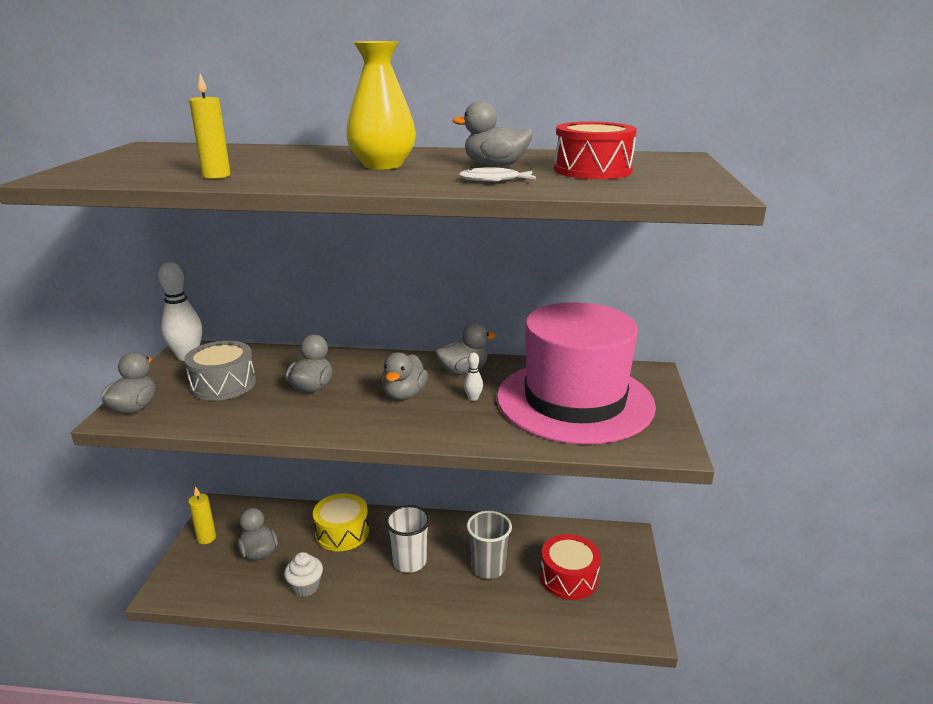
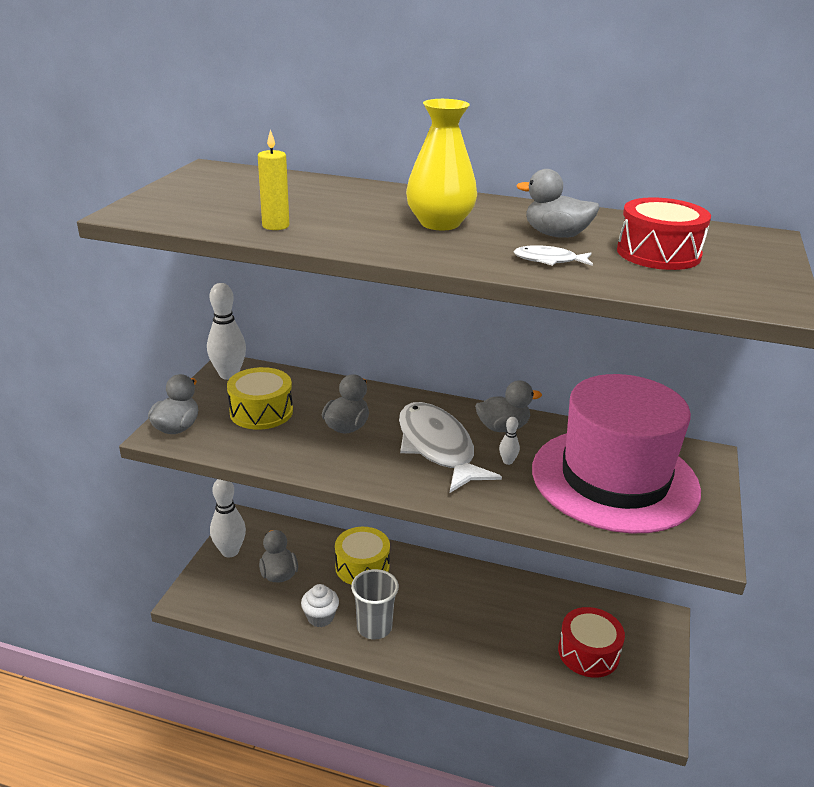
camera: 10 degrees right, 5 degrees up
grey drum [184,341,256,400] -> yellow drum [227,367,293,430]
yellow candle [188,486,216,544] -> white bowling pin [210,479,246,558]
grey duck [381,352,428,400] -> white fish [399,402,502,493]
white cup [385,505,430,573] -> none
grey cup [467,511,512,579] -> grey cup moved to [351,569,399,639]

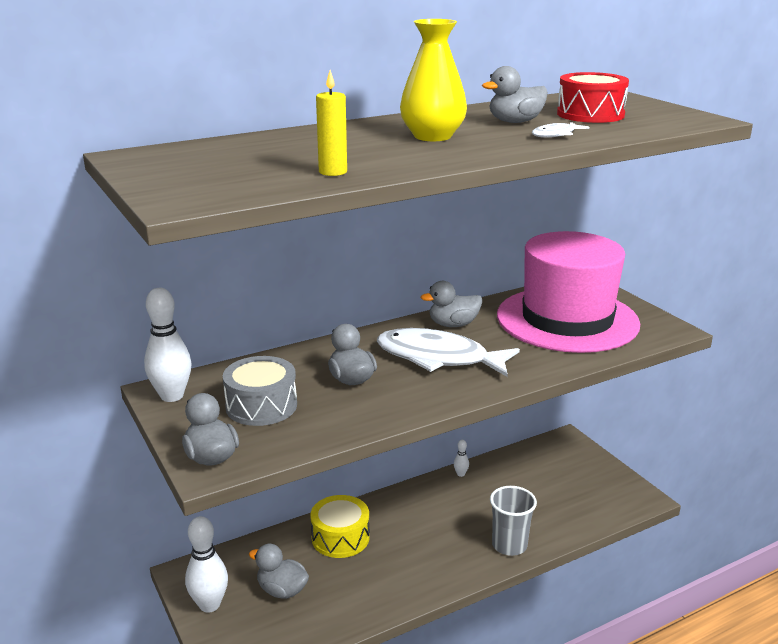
camera: 45 degrees left, 5 degrees down
yellow drum [227,367,293,430] -> grey drum [223,356,297,426]
white cupcake [301,584,339,627] -> none
grey cup [351,569,399,639] -> grey cup moved to [490,486,537,556]
grey duck [475,380,542,432] -> grey duck turned 135 degrees counterclockwise [421,281,482,327]
white bowling pin [499,417,520,465] -> white bowling pin moved to [454,440,469,477]
red drum [558,607,625,678] -> none

